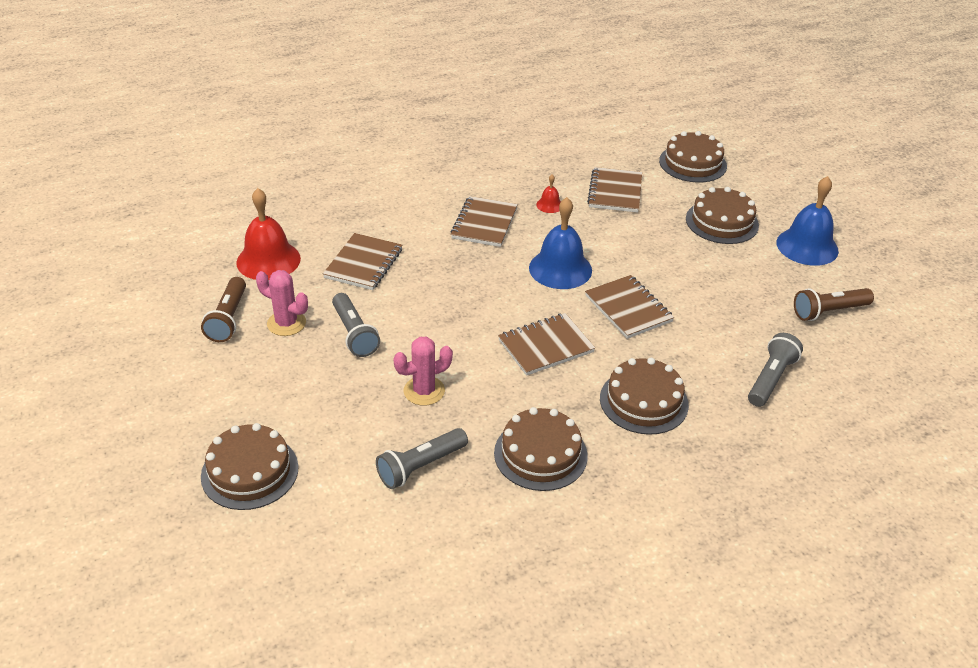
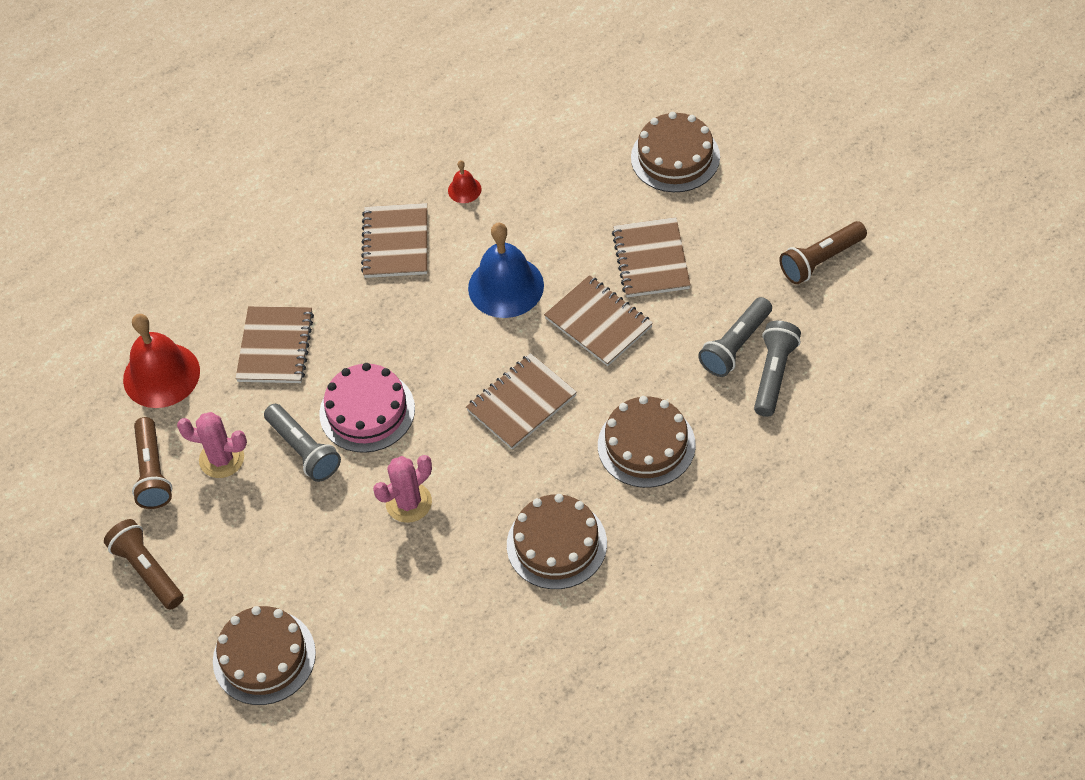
camera: 10 degrees left, 15 degrees up
grey flashlight [376,428,468,489] -> grey flashlight moved to [698,297,772,377]
brown notebook [587,167,642,213] -> brown notebook moved to [612,217,691,297]
brown cake [659,131,727,183] -> none
blue bell [776,176,839,266] -> none
none -> brown flashlight [104,519,184,610]
none -> pink cake [319,363,415,453]

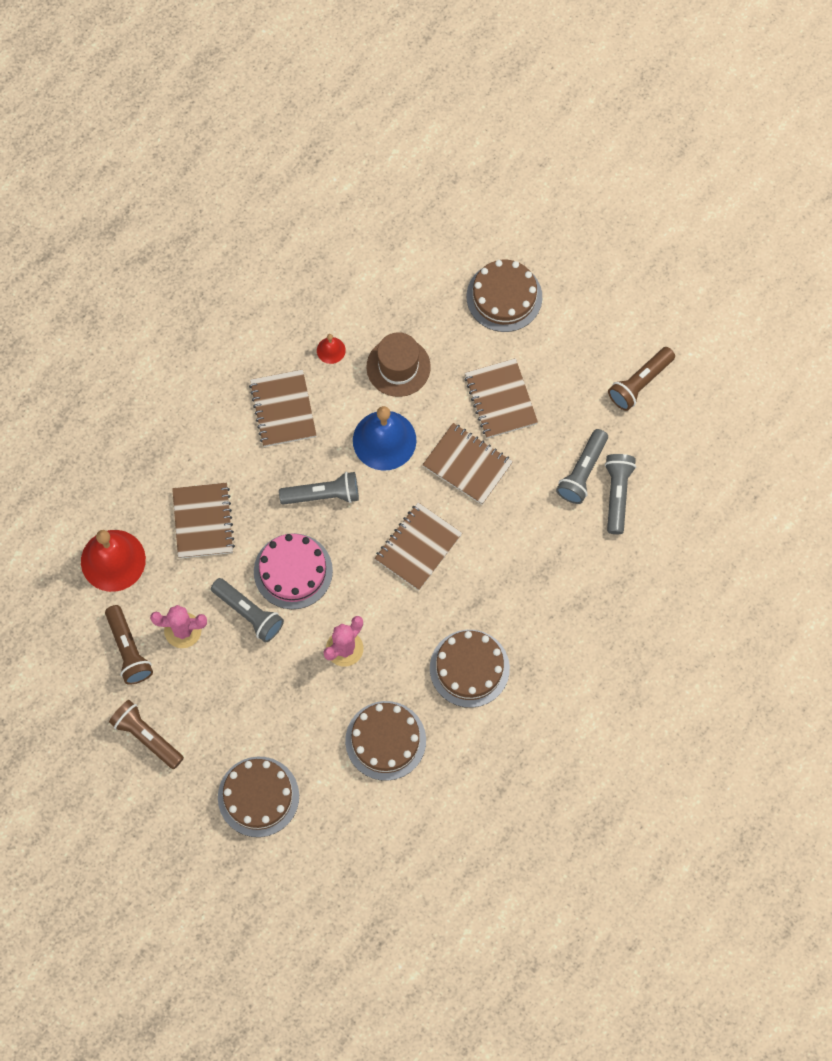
camera: 15 degrees left, 15 degrees up
brown cake [598,396,696,488] -> brown cake moved to [345,701,426,781]
none -> grey flashlight [279,472,359,505]
none -> brown hat [366,332,431,397]

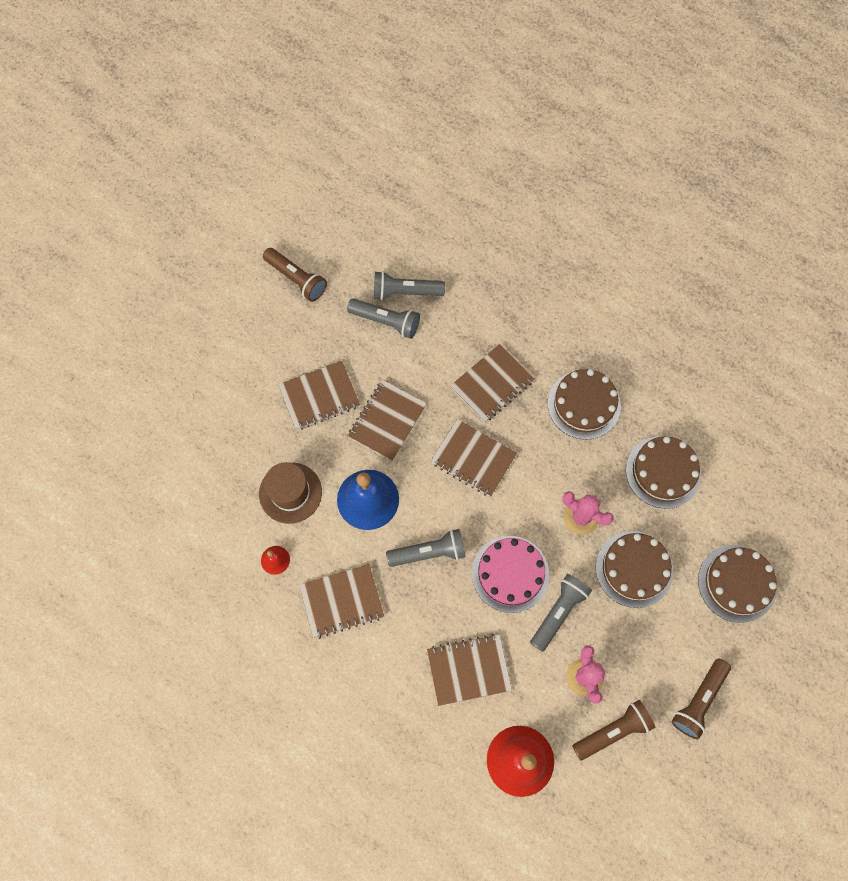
camera: 95 degrees left, 0 degrees up
grey flashlight [279,472,359,505] -> grey flashlight turned 90 degrees clockwise [386,529,466,567]
brown cake [467,260,542,332] -> brown cake moved to [596,531,673,608]
none -> brown notebook [450,344,535,423]

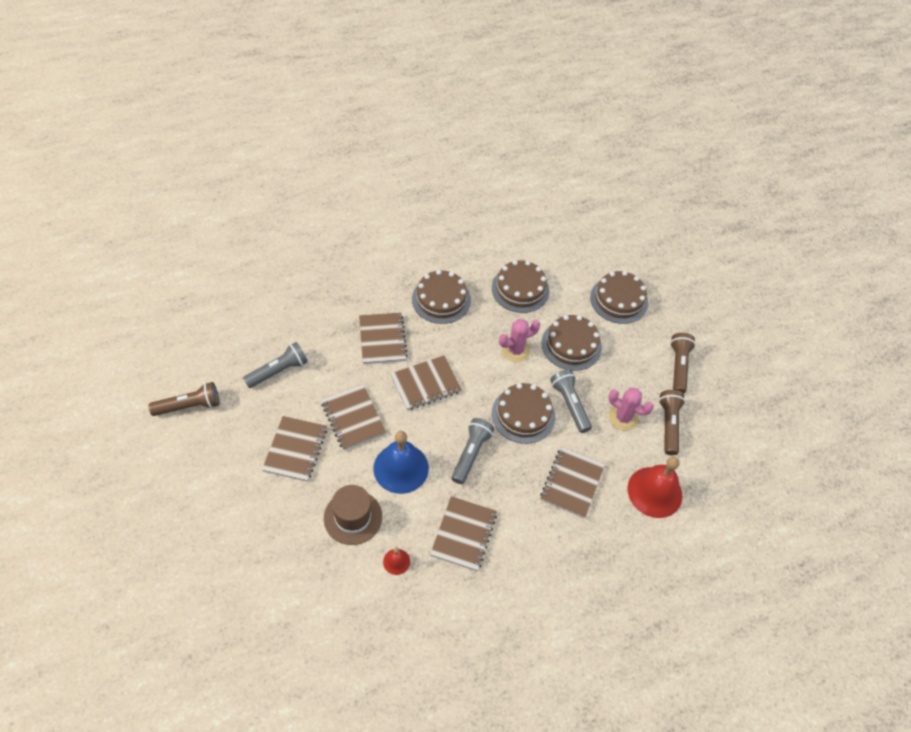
camera: 60 degrees left, 15 degrees down
grey flashlight [374,271,445,300] -> none
pink cake [472,536,549,613] -> brown cake [492,383,555,444]
brown flashlight [671,658,731,739] -> brown flashlight turned 150 degrees counterclockwise [670,333,696,393]

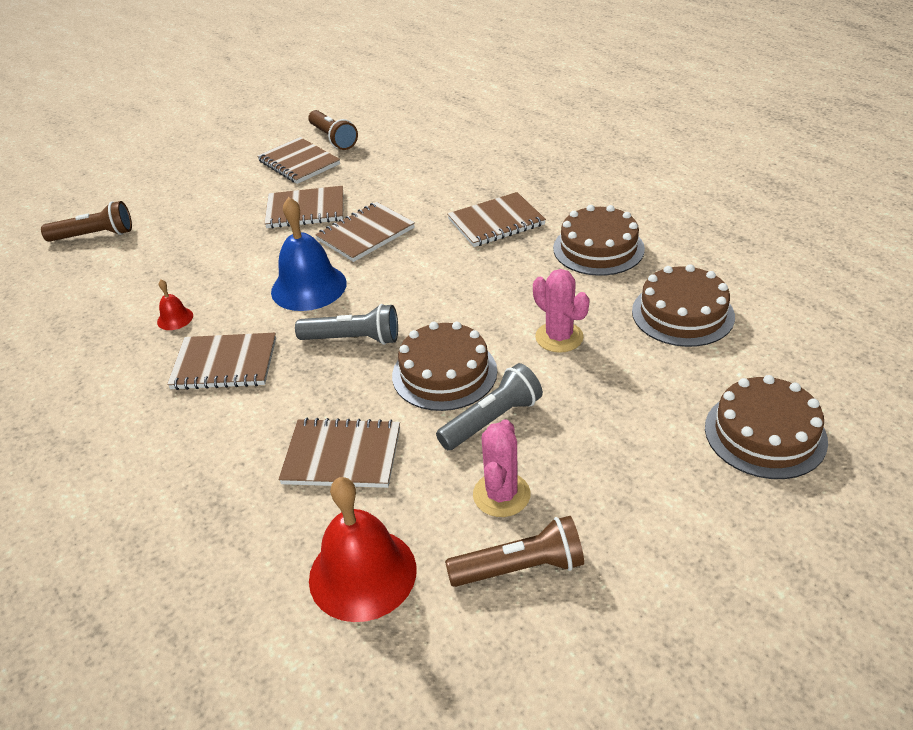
camera: 80 degrees right, 15 degrees down
grey flashlight [243,342,308,388] -> none
brown hat [324,485,382,545] -> none
brown notebook [391,356,462,411] -> brown notebook moved to [257,137,340,184]
brown cake [541,315,602,371] -> none
brown flashlight [670,333,696,393] -> brown flashlight moved to [41,201,132,242]

